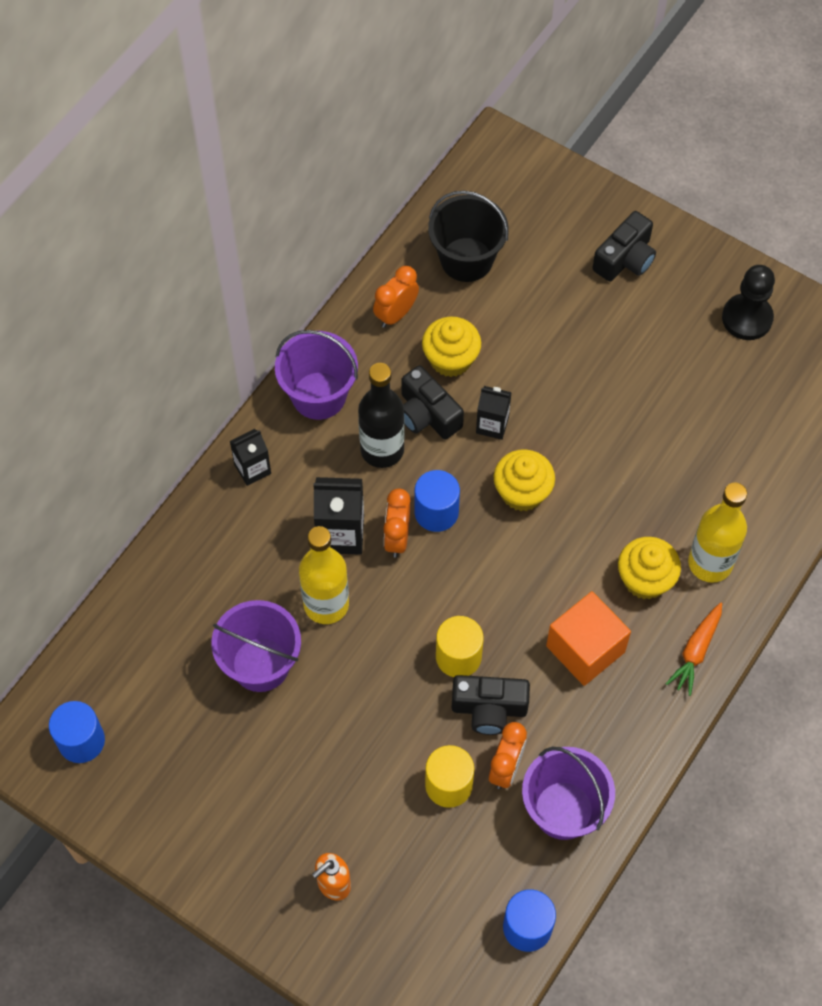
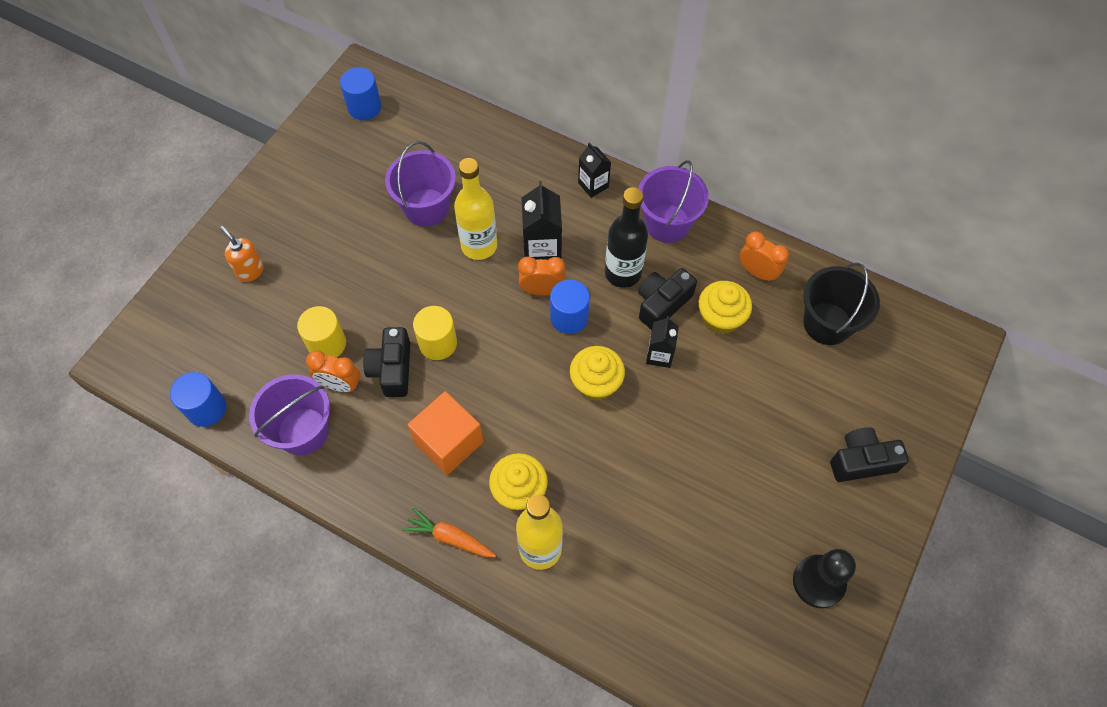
camera: 85 degrees right, 0 degrees up
black camera [593,211,656,282] -> black camera turned 135 degrees clockwise [830,427,909,482]

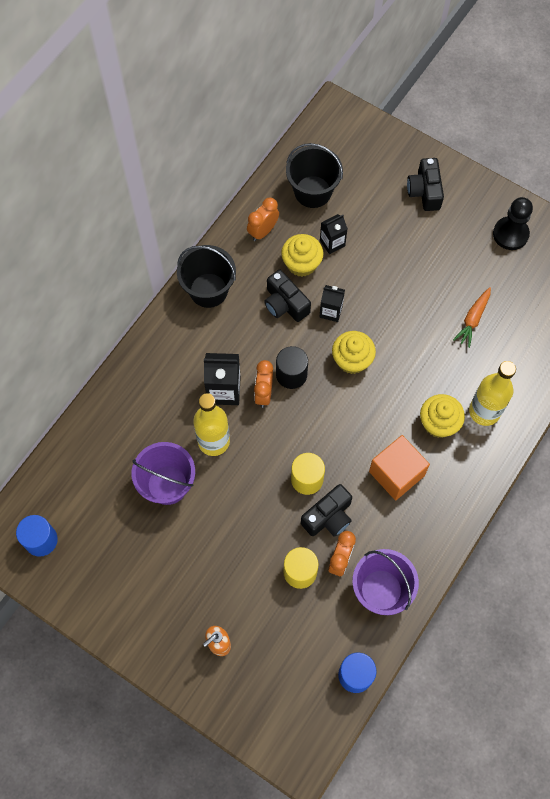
camera: 85 degrees left, 5 degrees up
black camera [363,327,410,397] -> black camera turned 45 degrees counterclockwise [301,484,352,537]
orange carrot [403,508,496,557] -> orange carrot moved to [453,287,491,348]
blue cylinder [550,280,590,334] -> black cylinder [276,346,308,389]
black carton [578,142,611,198] -> black carton moved to [320,214,348,254]
black bottle [605,187,648,288] -> none
purple bucket [638,160,709,243] -> black bucket [177,245,236,308]

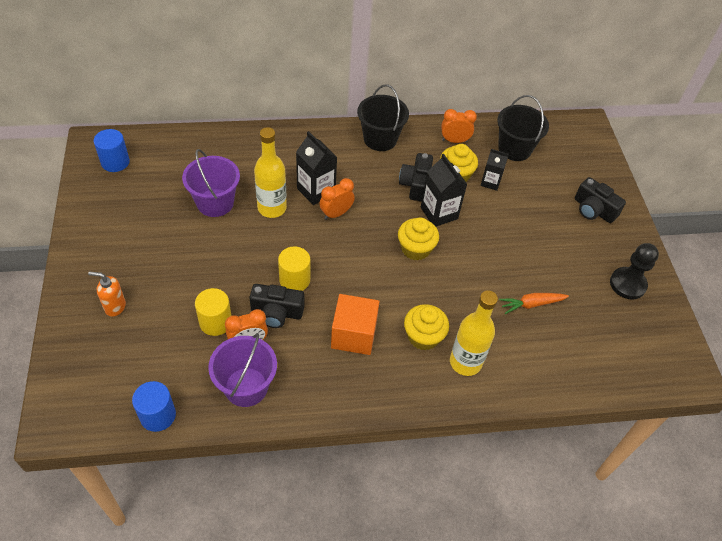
camera: 45 degrees right, 15 degrees down
black cylinder [276,346,308,389] -> none
black carton [319,285,345,322] -> black carton [421,154,467,227], size x1.57
black camera [407,158,444,211] -> black camera turned 90 degrees counterclockwise [575,177,626,223]

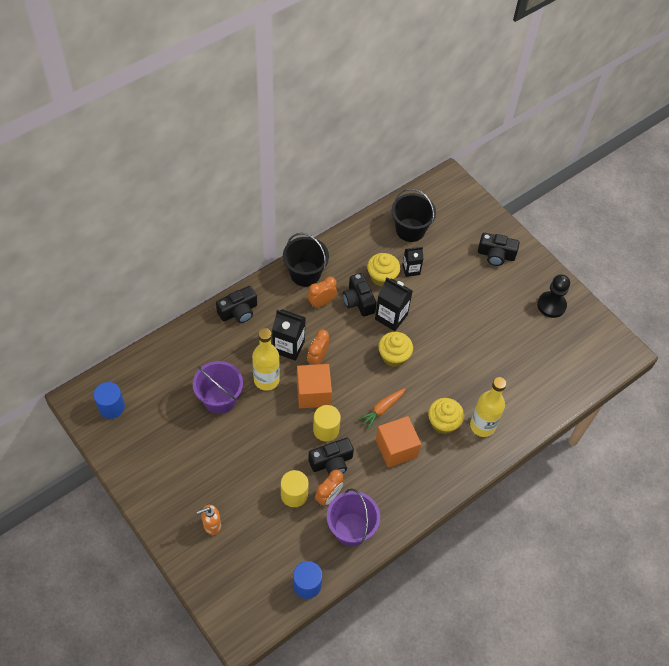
camera: 30 degrees left, 5 degrees up
orange clock [441,109,477,143] -> orange clock moved to [307,277,337,308]
orange carrot [499,293,569,314] -> orange carrot moved to [358,388,406,429]
none -> black camera [216,286,257,323]
none -> orange cube [297,364,332,408]

